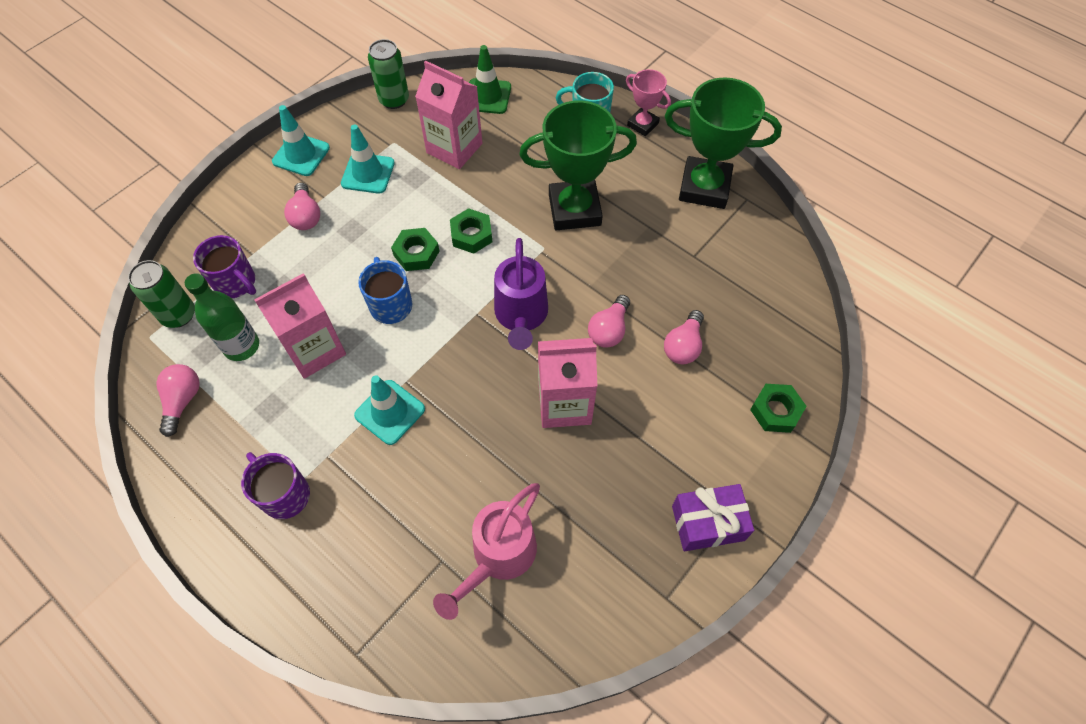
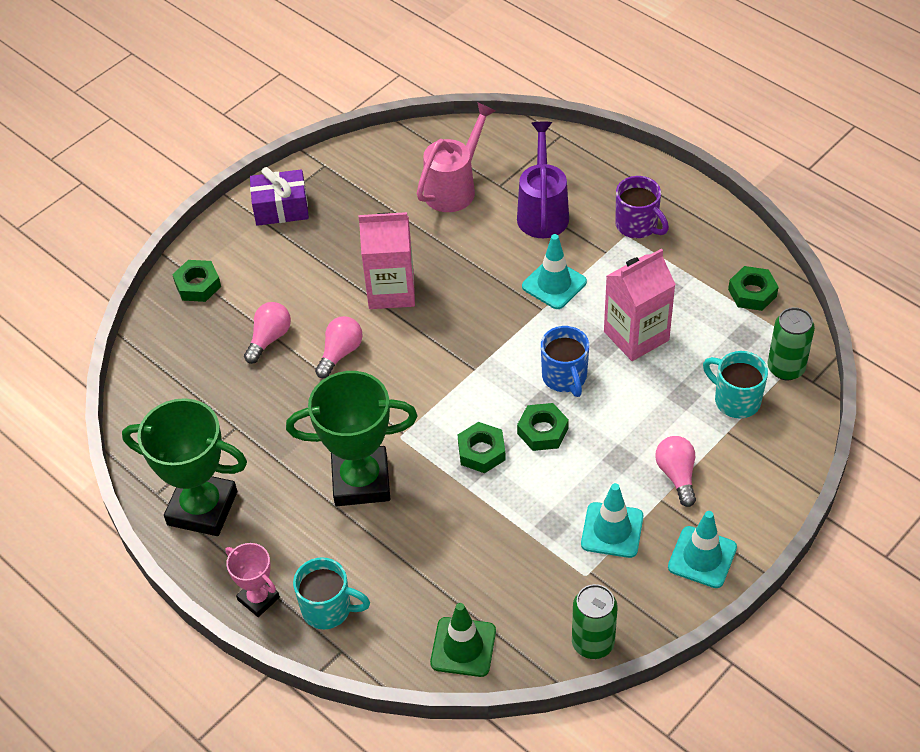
camera: 175 degrees left, 10 degrees down
pink light bulb [156,364,200,437] -> green nut [728,266,779,311]
green bottle [185,273,259,361] -> none
purple mug [193,235,256,298] -> turquoise mug [703,351,768,418]
pink carton [415,60,482,169] -> none
purple watering can [494,238,548,350] -> purple watering can moved to [517,122,569,238]

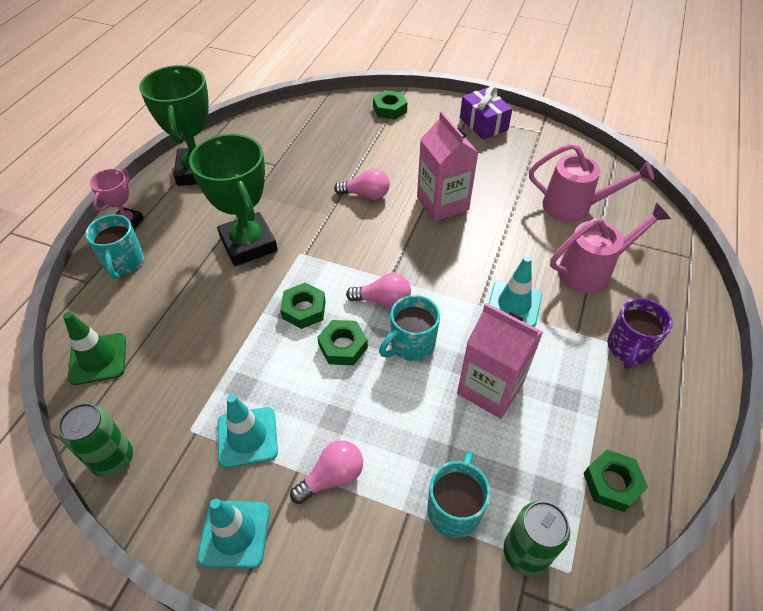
camera: 65 degrees right, 0 degrees up
pink light bulb [244,302,291,364] -> pink light bulb moved to [346,273,411,309]
purple watering can [517,122,569,238] -> pink watering can [550,203,671,294]
blue mug [541,326,589,397] -> turquoise mug [379,295,440,361]

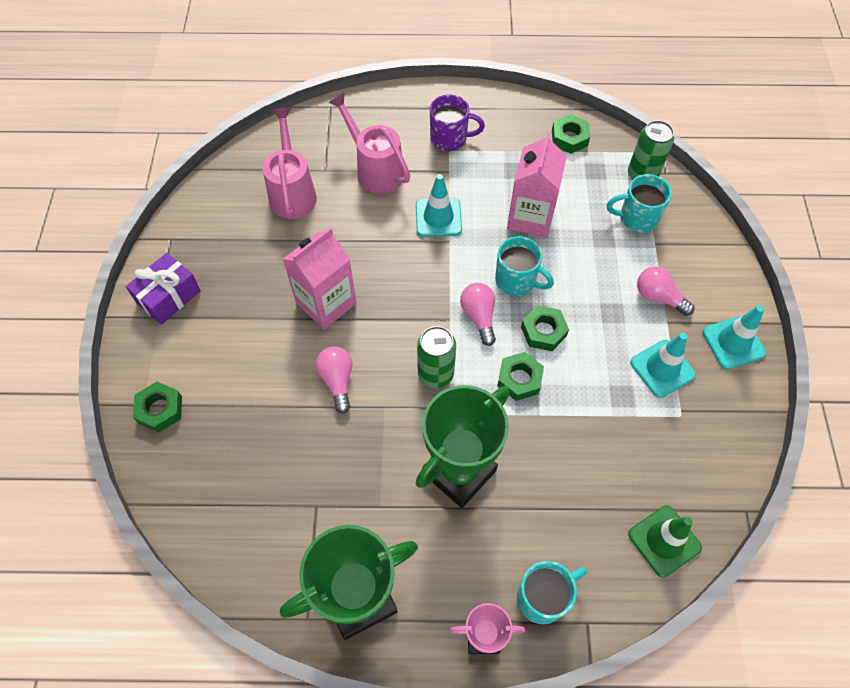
camera: 110 degrees left, 10 degrees up
green can [58,403,133,478] -> green can moved to [417,326,456,388]

